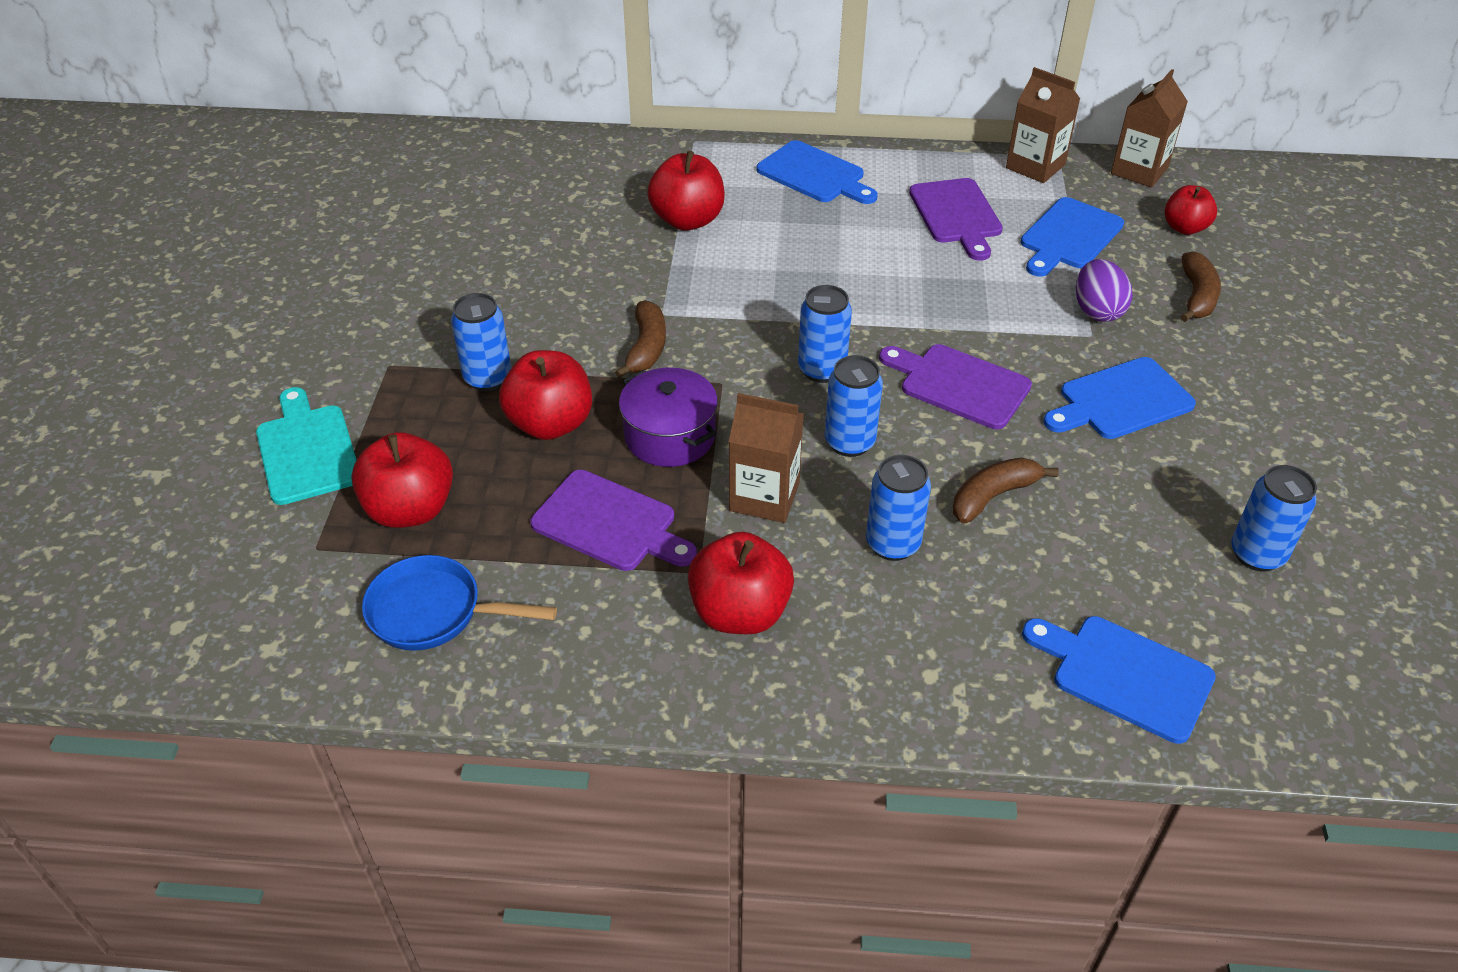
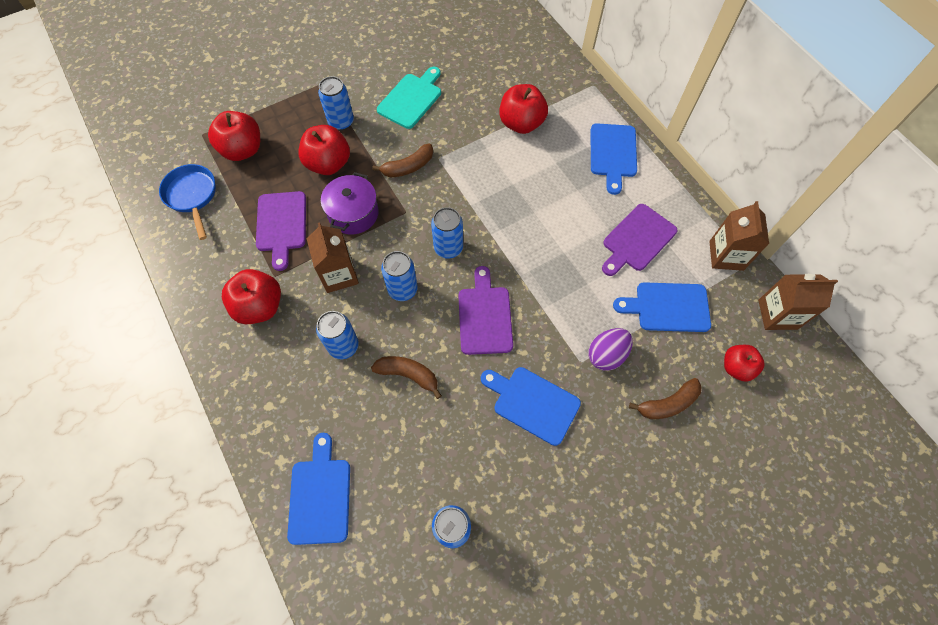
camera: 55 degrees right, 20 degrees up
turquoise cutting board [256,387,356,505] -> turquoise cutting board moved to [377,67,441,129]

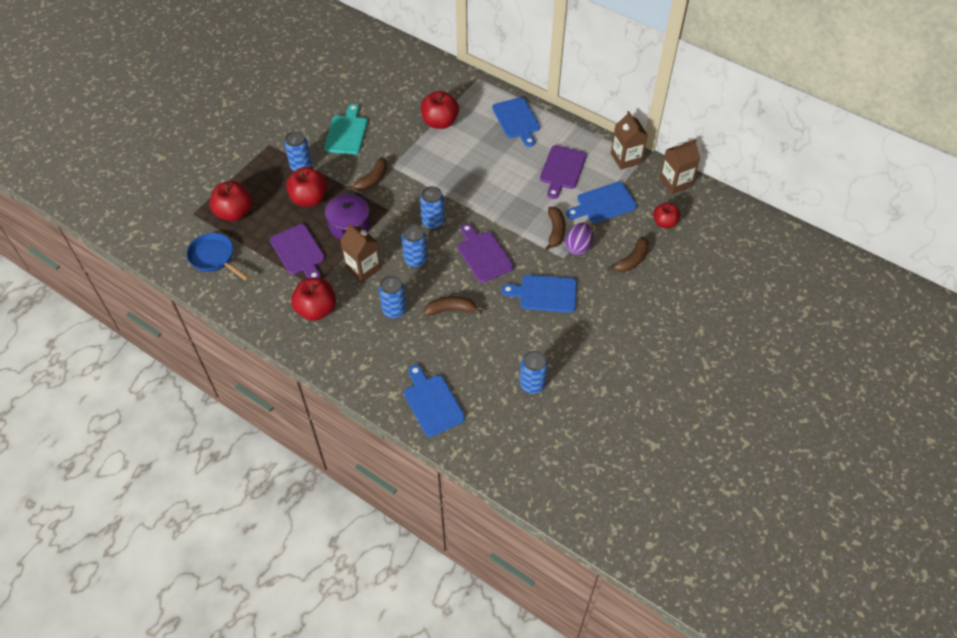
camera: 25 degrees left, 10 degrees down
none -> brown banana [545,207,566,251]

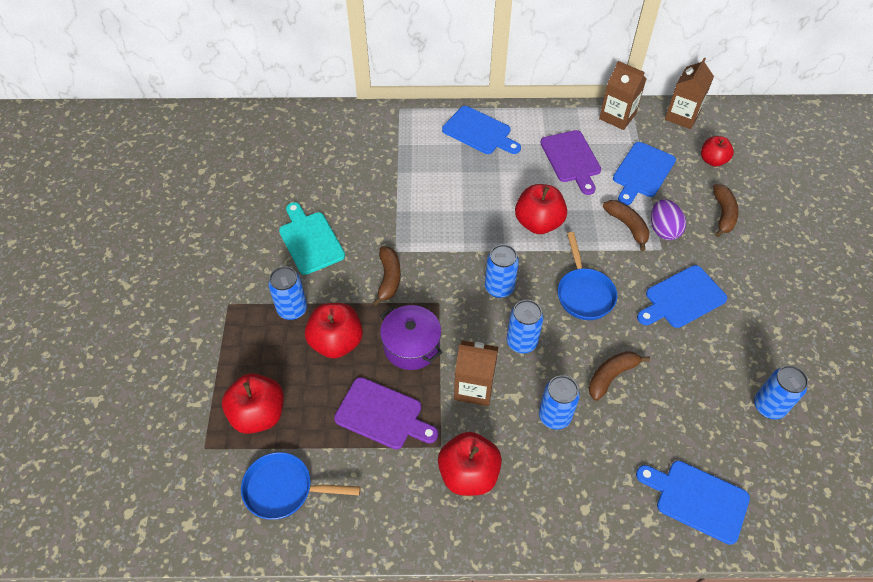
camera: 35 degrees left, 0 degrees up
red apple [421,91,459,129] -> red apple moved to [515,184,567,234]
purple cutting board [458,223,514,283] -> blue pan [558,232,617,320]

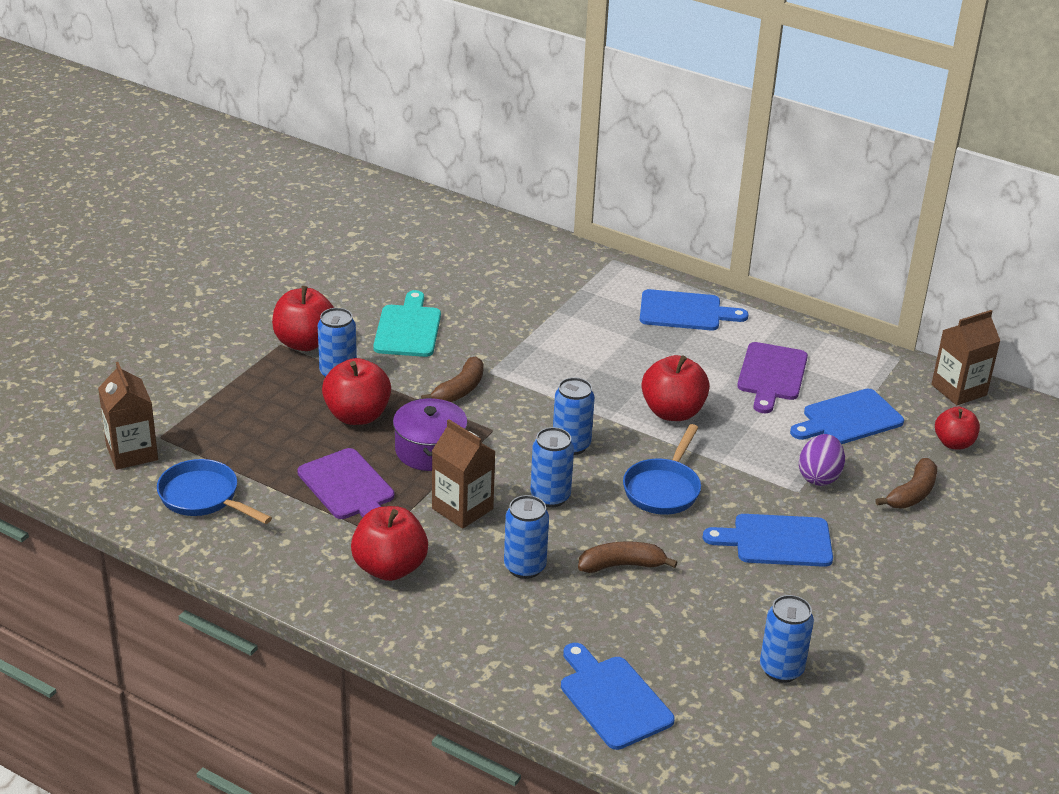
camera: 30 degrees right, 20 degrees down
red apple [222,373,284,434] -> red apple moved to [272,286,334,351]
blue cutting board [442,106,521,154] -> blue cutting board turned 60 degrees counterclockwise [640,289,749,330]
brown carton [599,61,647,130] -> brown carton moved to [98,362,158,470]
brown banana [603,200,650,251] -> none

